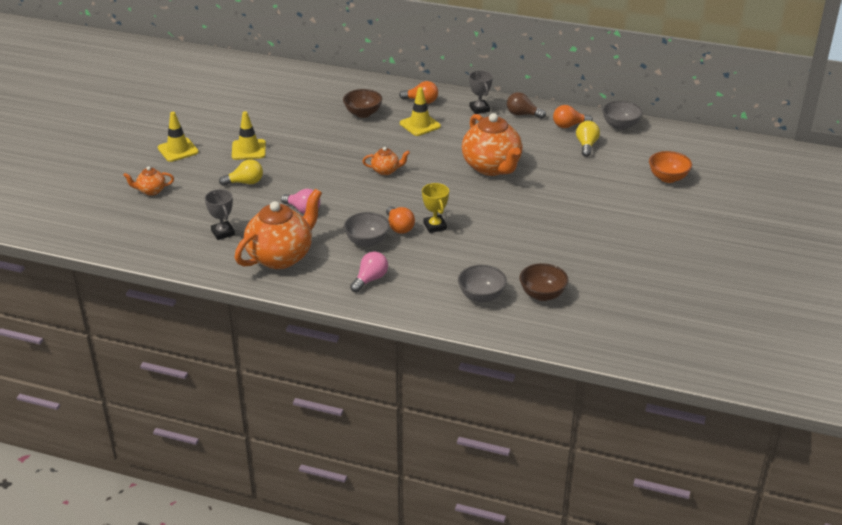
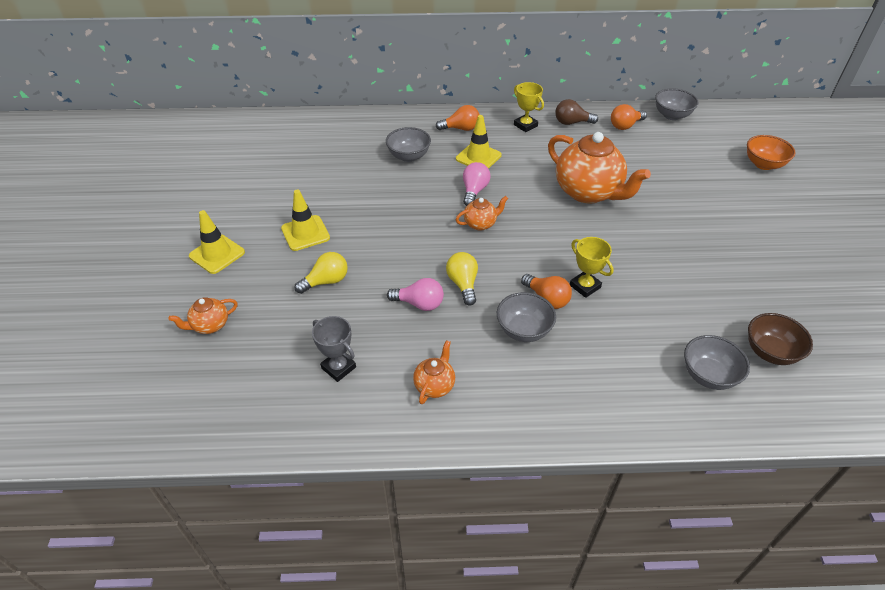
camera: 20 degrees left, 10 degrees up
orange teapot [235,189,322,269] -> orange teapot [413,340,455,404], size x0.46
brown bowl [343,89,382,118] -> grey bowl [386,127,431,162]
pink light bulb [350,252,388,292] -> pink light bulb moved to [463,162,491,206]
grey trophy [469,70,493,114] -> yellow trophy [514,82,544,132]
yellow light bulb [576,121,600,157] -> yellow light bulb moved to [446,252,478,306]

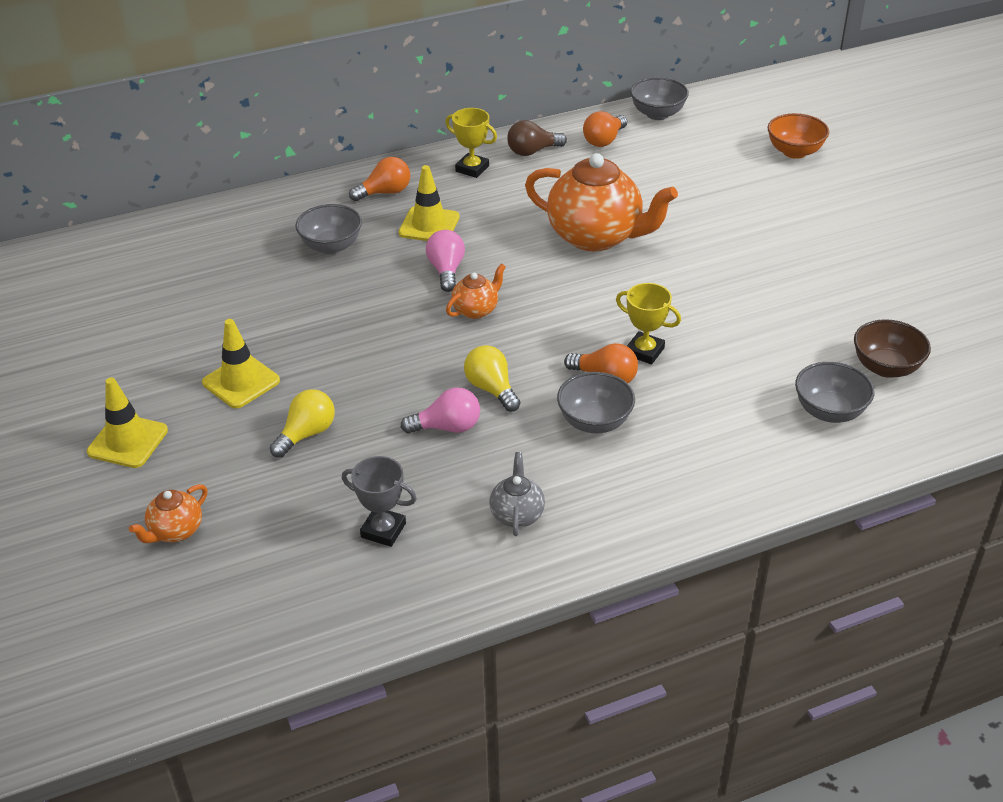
camera: 20 degrees left, 5 degrees down
orange teapot [413,340,455,404] -> grey teapot [489,452,545,536]

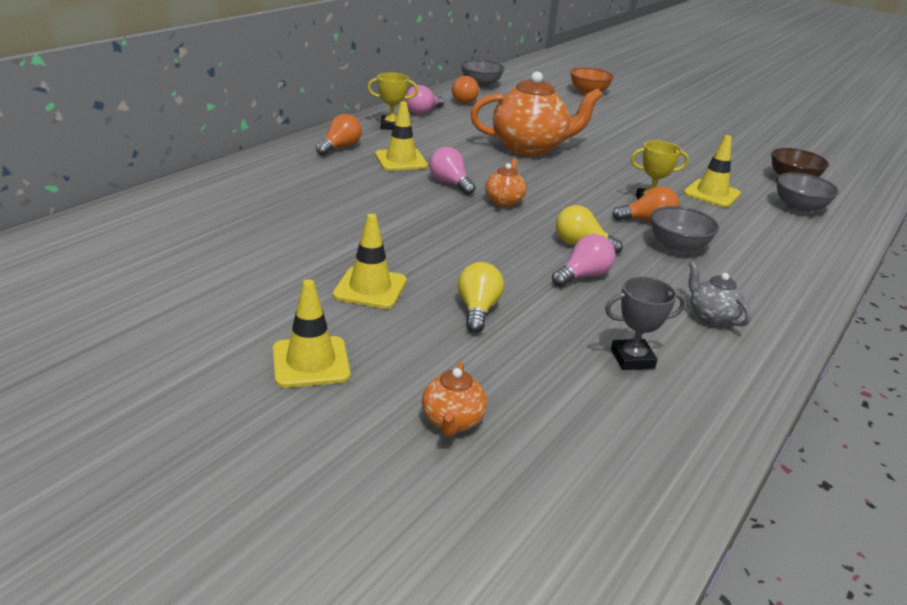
camera: 35 degrees left, 10 degrees down
grey bowl [295,204,362,254] -> none
brown light bulb [507,120,567,156] -> pink light bulb [405,85,444,115]
none -> yellow traffic cone [684,135,741,207]

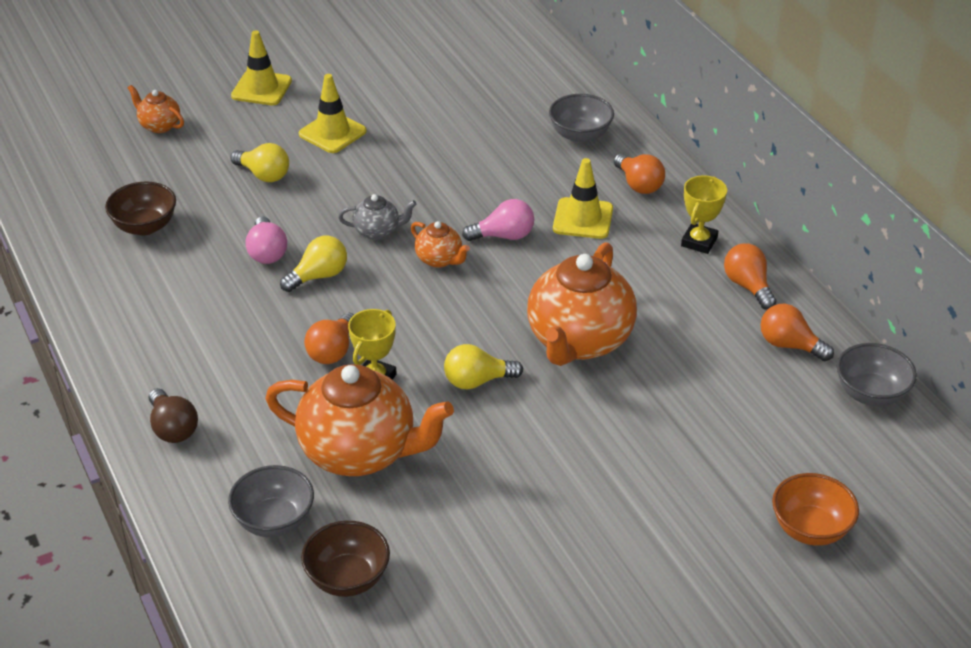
camera: 120 degrees right, 10 degrees up
pink light bulb [405,85,444,115] -> orange light bulb [724,243,776,310]
grey trophy [605,276,686,370] -> brown bowl [105,181,176,236]
grey bowl [651,206,719,253] -> grey bowl moved to [549,94,614,143]
yellow traffic cone [684,135,741,207] -> orange teapot [265,364,454,476]
grey teapot [689,261,751,327] -> grey teapot moved to [338,194,416,240]
none -> brown light bulb [149,388,198,443]
none -> yellow light bulb [444,344,523,389]

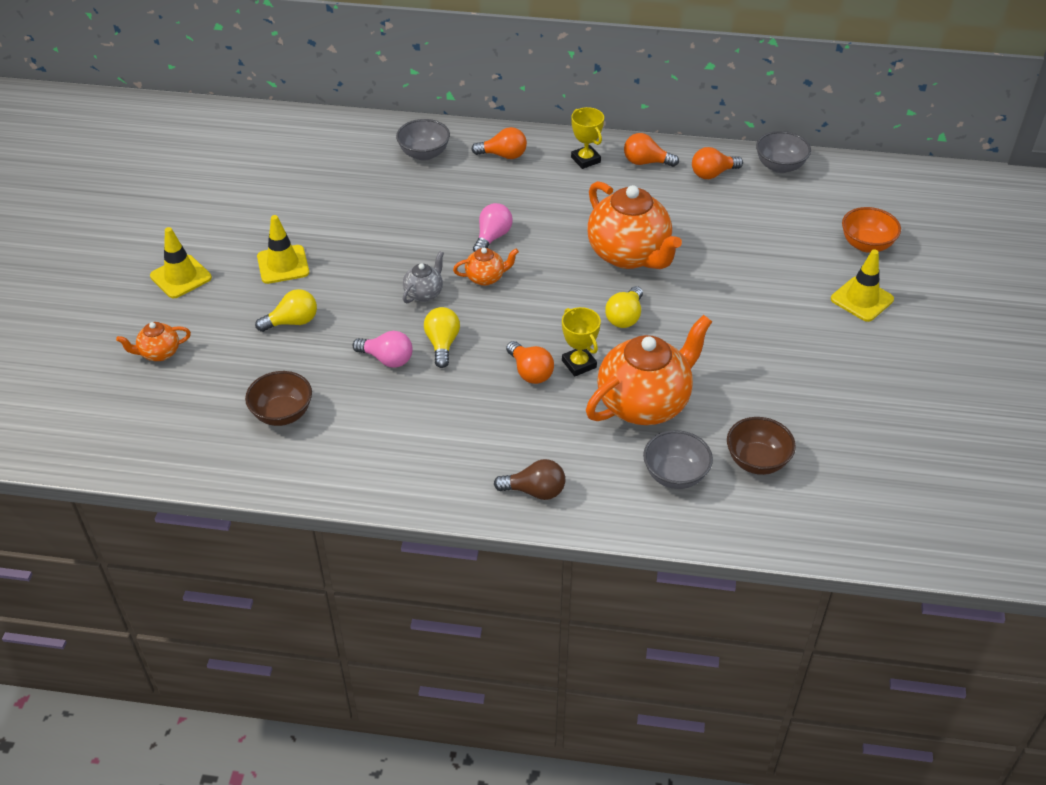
camera: 55 degrees left, 5 degrees up
yellow traffic cone [553,158,613,239] -> yellow traffic cone moved to [831,249,894,322]

